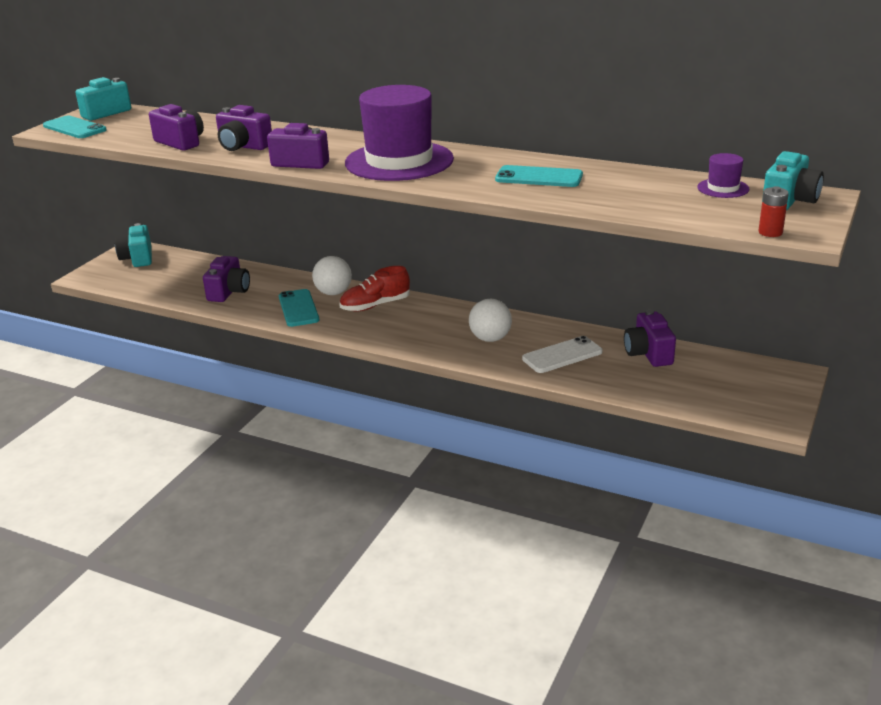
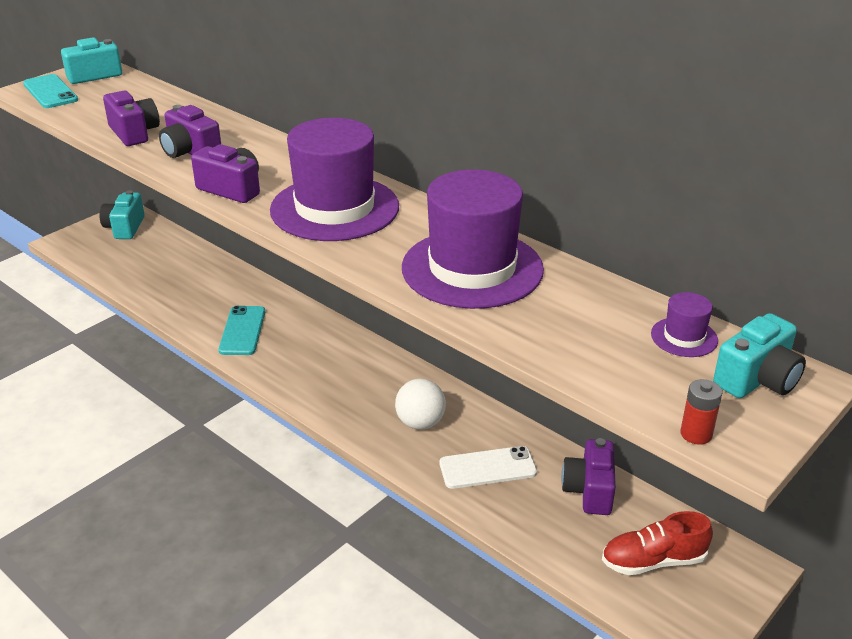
camera: 15 degrees right, 5 degrees up
purple camera [203,256,250,302] -> none
white ball [312,256,352,295] -> none
red shoe [339,266,410,311] -> red shoe moved to [602,511,713,575]
turquoise phone [495,165,583,187] -> purple hat [402,169,544,309]

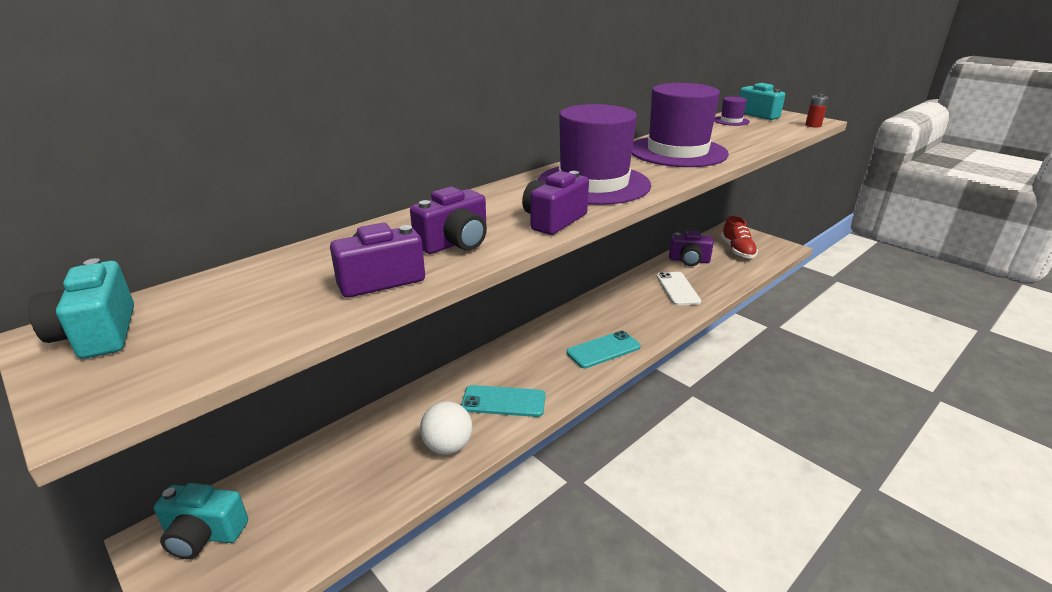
camera: 85 degrees left, 5 degrees down
turquoise phone [23,74,78,108] -> turquoise phone moved to [567,331,641,368]
white ball [395,379,446,430] -> white ball moved to [420,401,472,455]

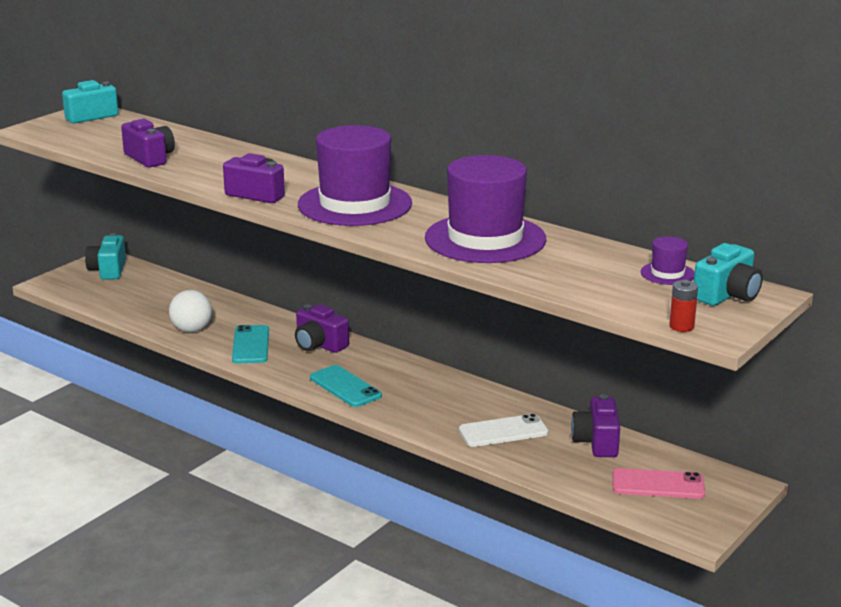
camera: 80 degrees right, 5 degrees down
purple camera [410,187,487,254] -> purple camera moved to [295,304,349,353]
red shoe [721,216,758,259] -> pink phone [612,468,705,499]

